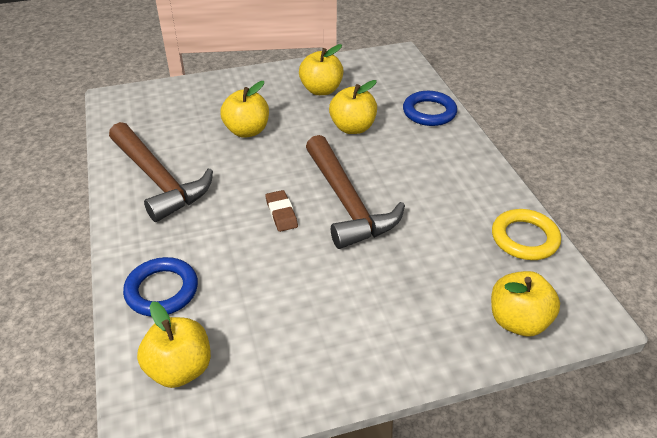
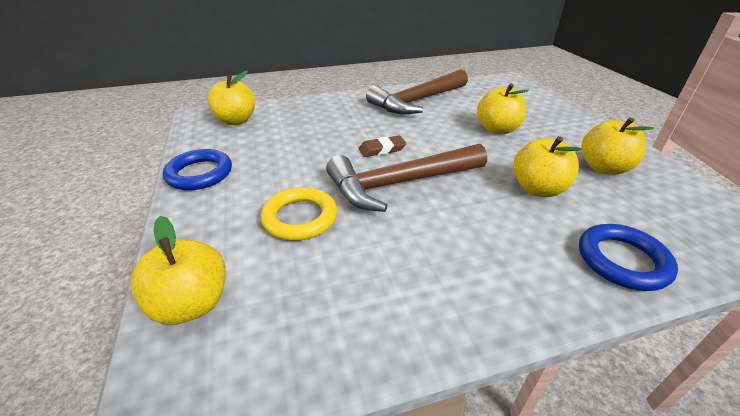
camera: 90 degrees right, 5 degrees down
blue ring [123,257,198,317] -> blue ring moved to [163,149,232,190]
yellow ring [492,209,561,260] -> yellow ring moved to [261,187,337,241]

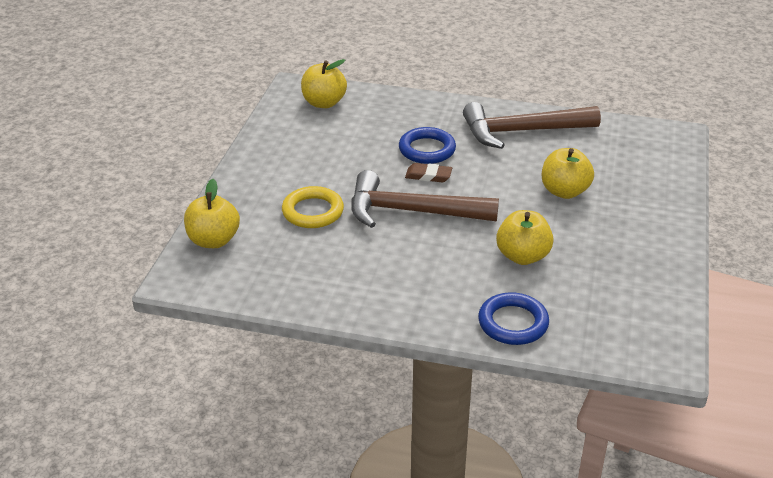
camera: 30 degrees right, 0 degrees up
blue ring [163,149,232,190] -> blue ring moved to [399,127,456,164]
yellow apple [581,117,654,175] -> none

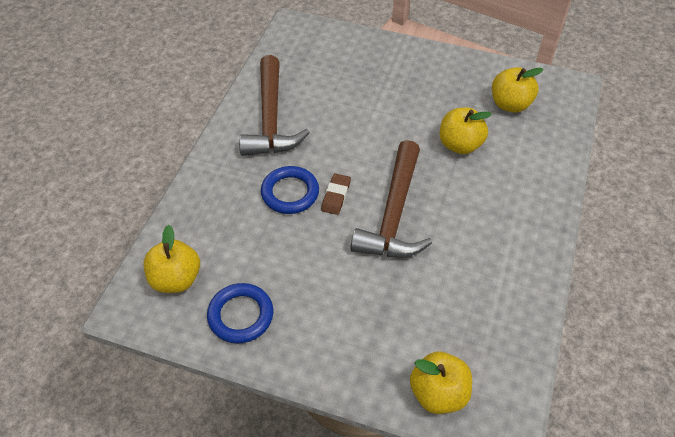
camera: 85 degrees left, 15 degrees up
yellow ring [282,186,344,228] -> none
blue ring [478,292,549,345] -> blue ring moved to [207,283,273,344]
yellow apple [542,148,594,199] -> yellow apple moved to [492,67,544,113]

